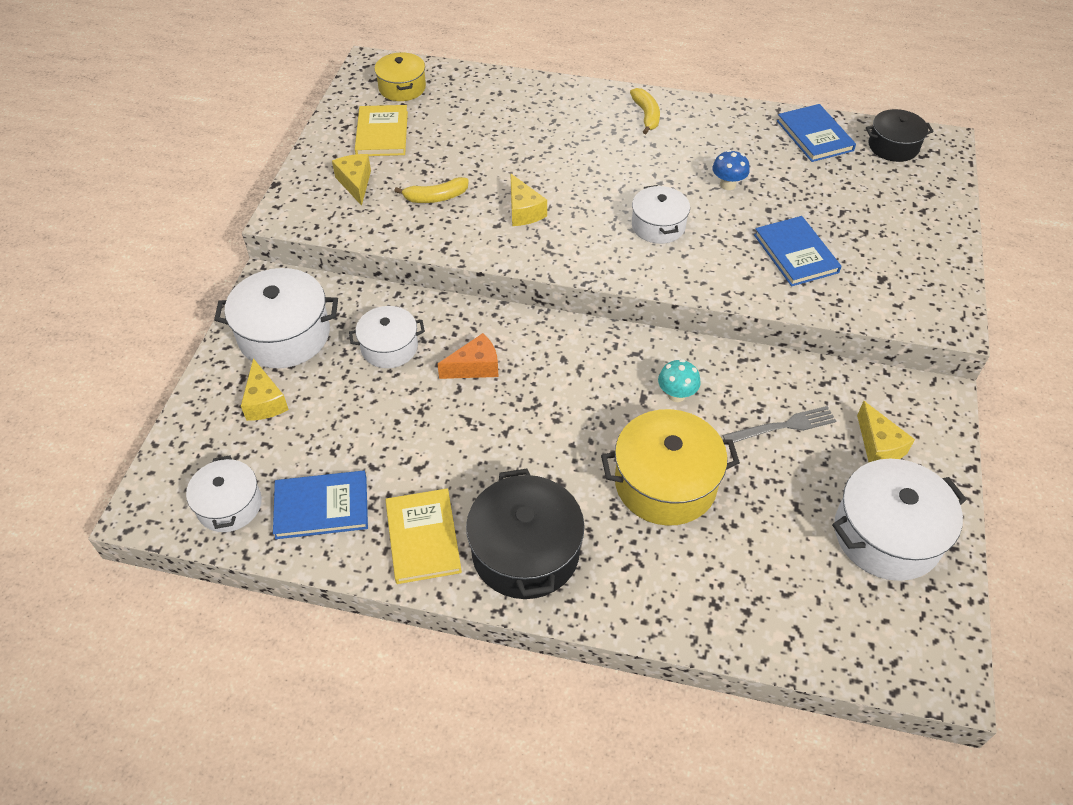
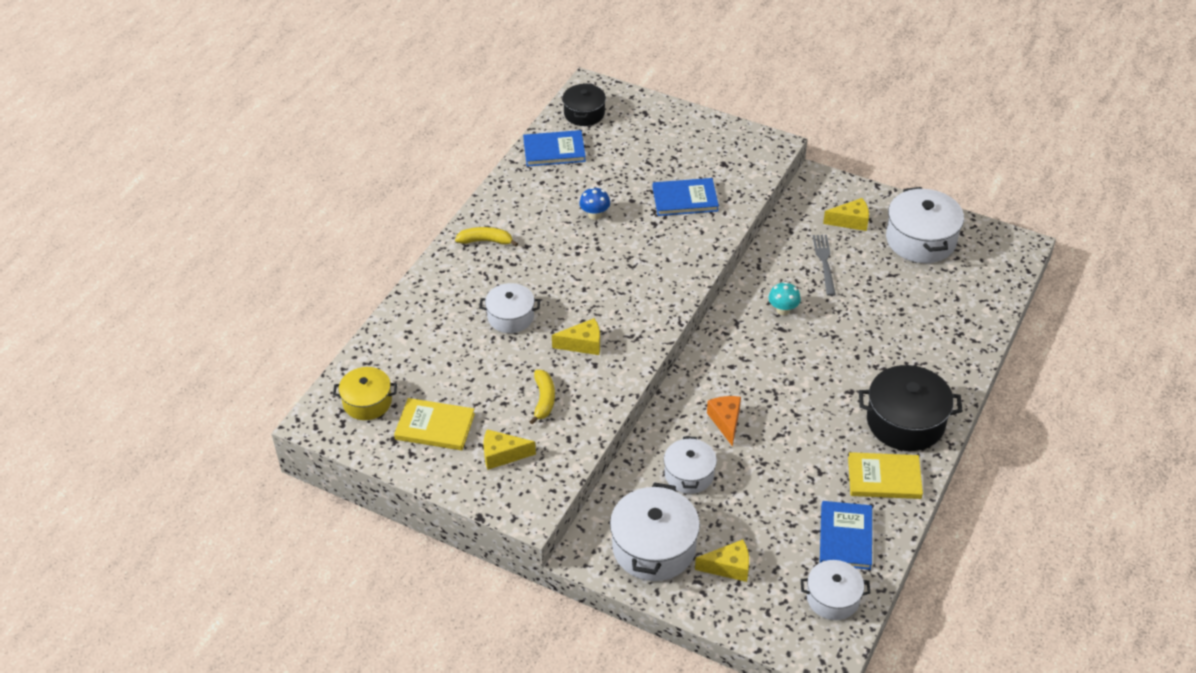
camera: 75 degrees left, 5 degrees down
yellow pot [601,409,740,526] -> none
white pot [632,185,690,244] -> white pot moved to [479,283,540,333]

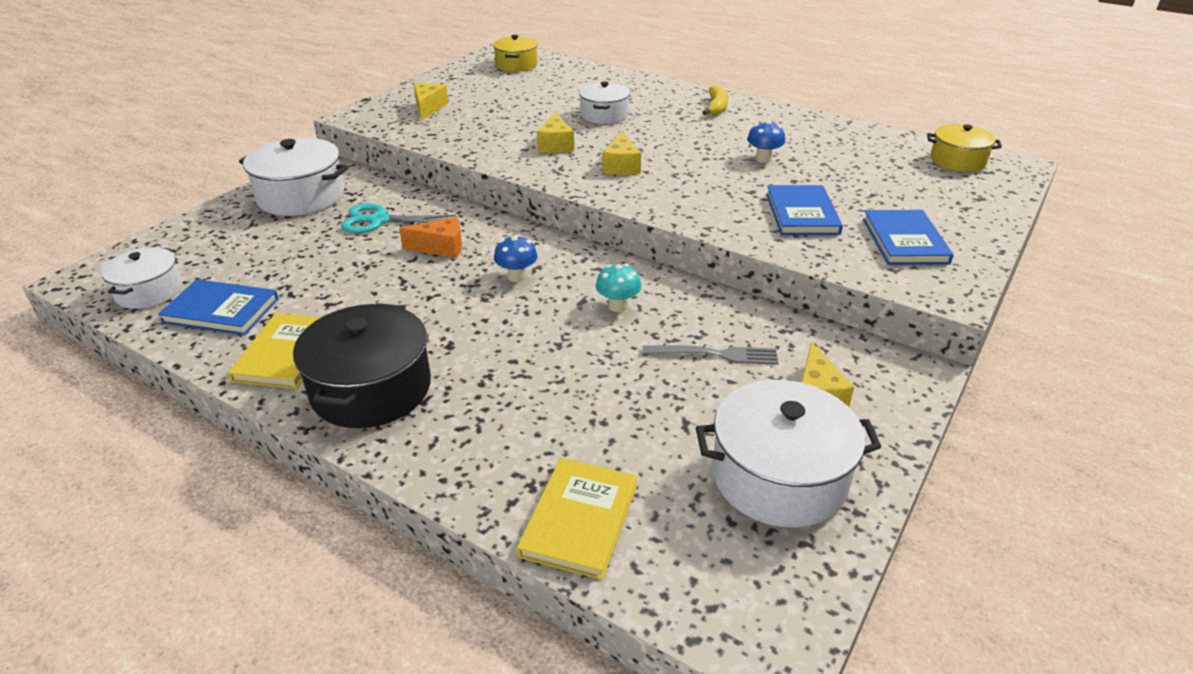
camera: 95 degrees right, 10 degrees down
yellow book [394,398,475,450] -> yellow book moved to [517,458,638,580]
blue book [523,130,586,167] -> blue book moved to [863,210,954,265]
yellow banana [529,370,555,425] -> none
black pot [562,83,606,126] -> yellow pot [927,124,1002,172]
white pot [664,436,717,494] -> turquoise scissors [341,203,456,233]
yellow cheese [695,539,749,582] -> yellow cheese moved to [602,131,641,175]
none -> blue mushroom [494,235,537,282]

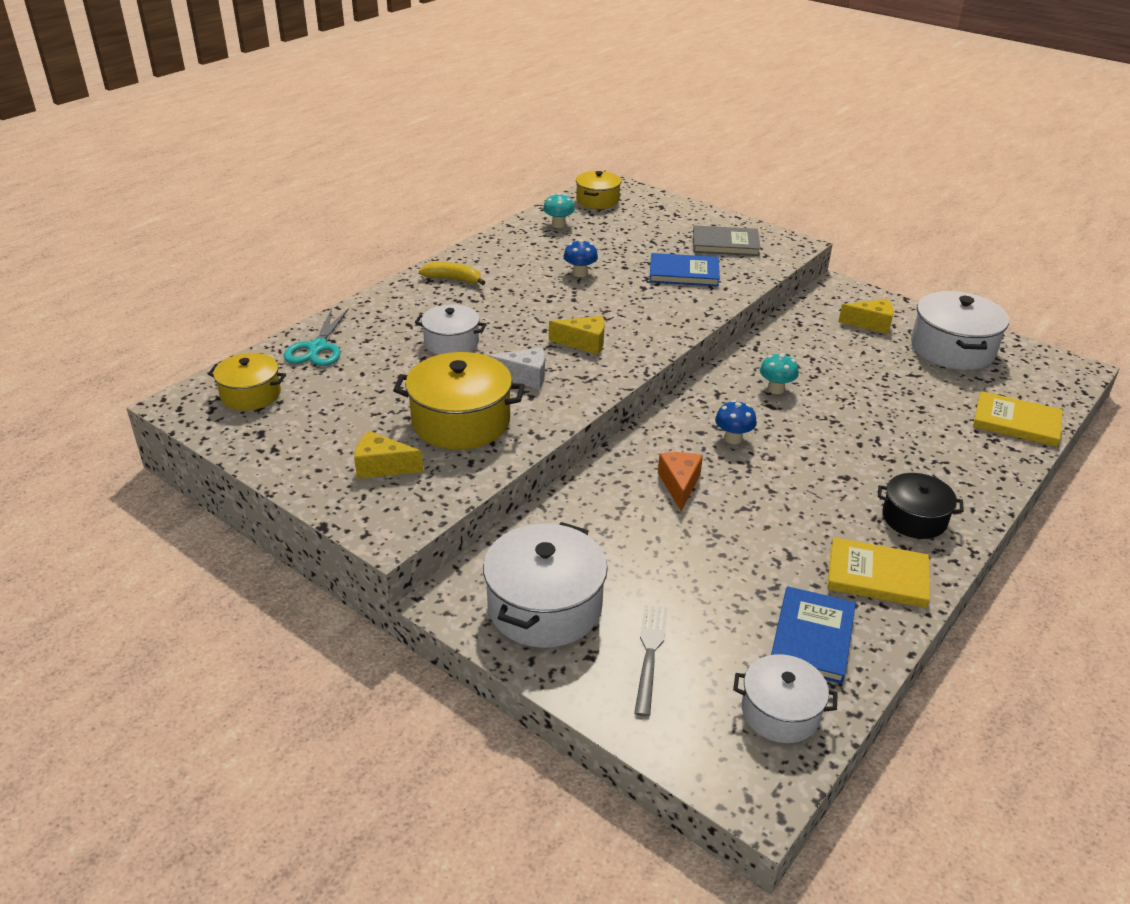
camera: 85 degrees left, 0 degrees up
black pot [293,303,431,428] -> black pot [878,473,964,539], size x0.62
turquoise scissors [341,203,456,233] -> turquoise scissors moved to [284,308,349,366]
yellow cheese [537,112,574,153] -> white cheese [487,347,545,389]
grey fork [642,345,779,365] -> grey fork moved to [634,605,668,717]
blue book [863,210,954,265] -> grey book [693,225,761,256]
none -> yellow pot [393,352,525,450]
none -> turquoise mushroom [543,193,575,228]

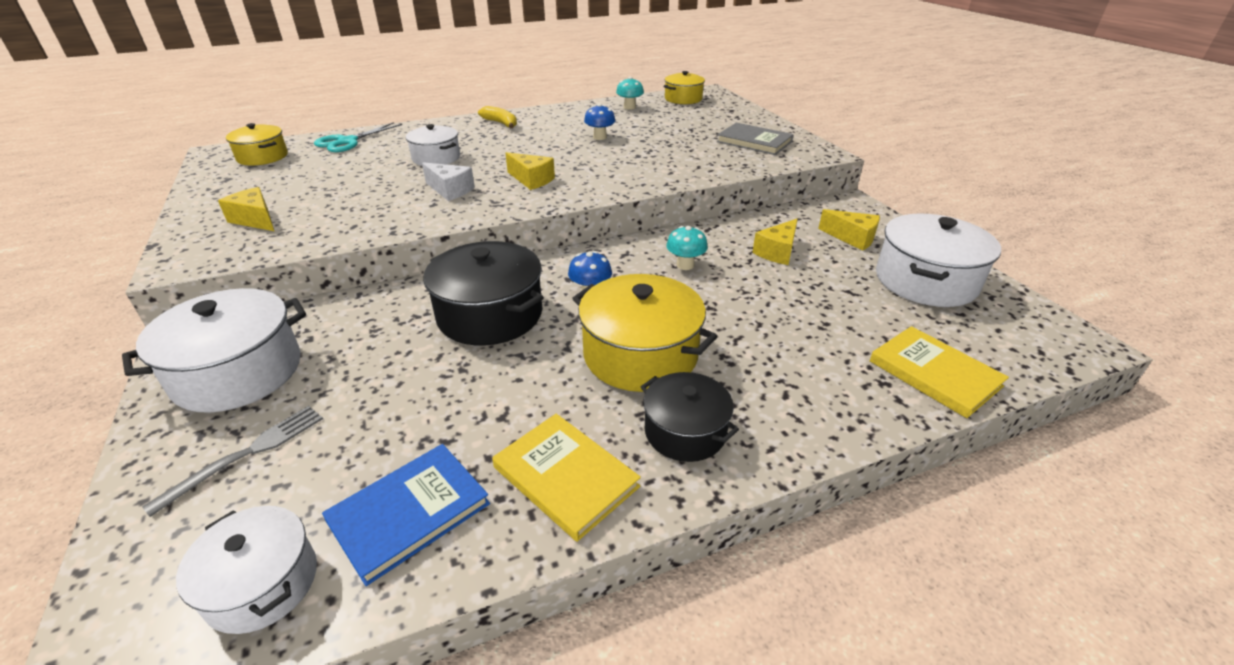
camera: 30 degrees right, 0 degrees up
yellow pot [393,352,525,450] -> yellow pot moved to [572,274,717,392]
blue book [649,253,720,286] -> none
orange cheese [658,452,703,511] -> black pot [423,241,544,345]
none -> yellow cheese [752,219,798,265]

